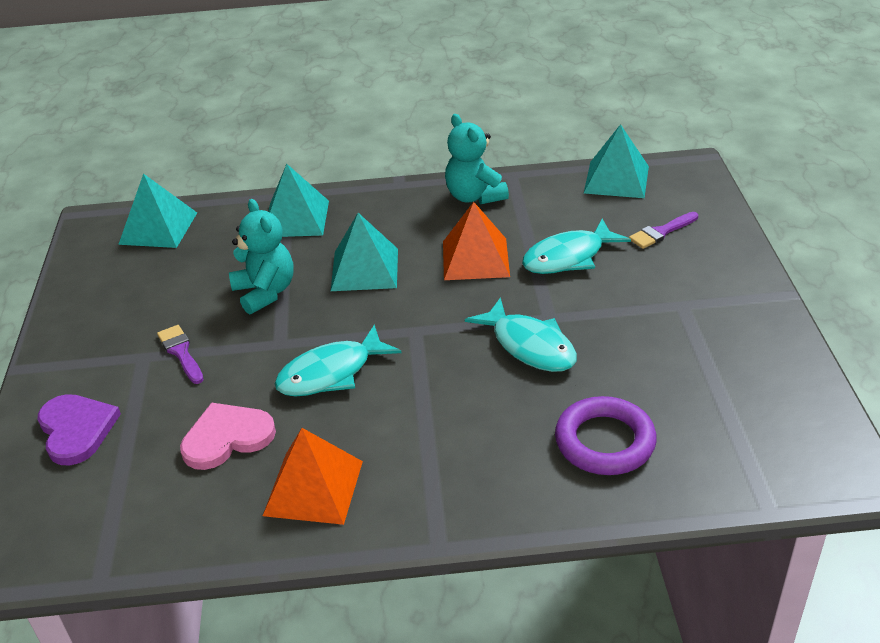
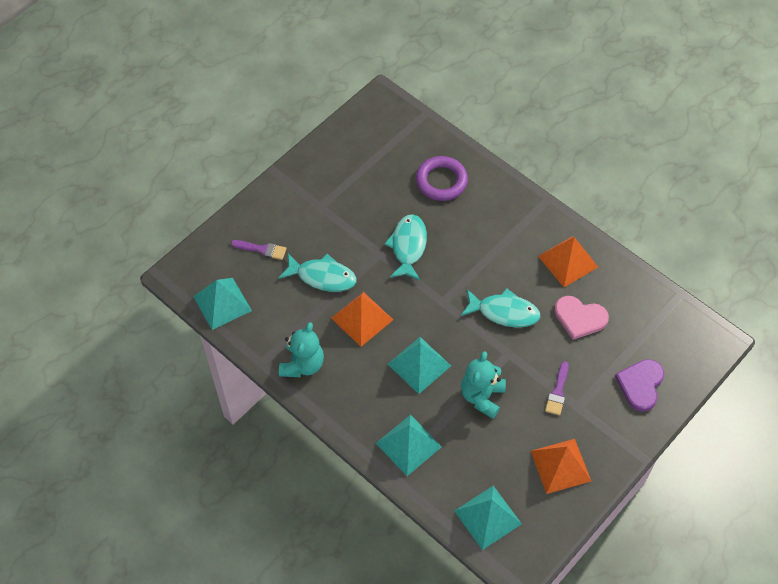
camera: 135 degrees left, 20 degrees up
none -> orange pyramid [531,439,591,494]

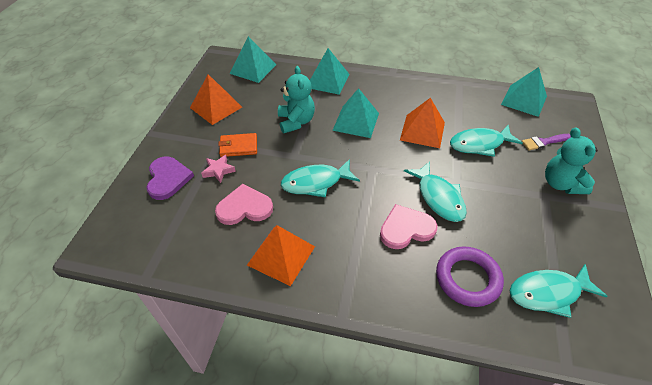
camera: 150 degrees right, 10 degrees down
turquoise teddy bear [279,322,324,377] -> turquoise teddy bear moved to [545,128,597,194]
purple brush [545,361,569,415] -> orange wallet [218,133,257,157]
none -> pink star [201,155,236,183]
none -> pink heart [380,204,438,249]
none -> turquoise fish [509,264,607,318]

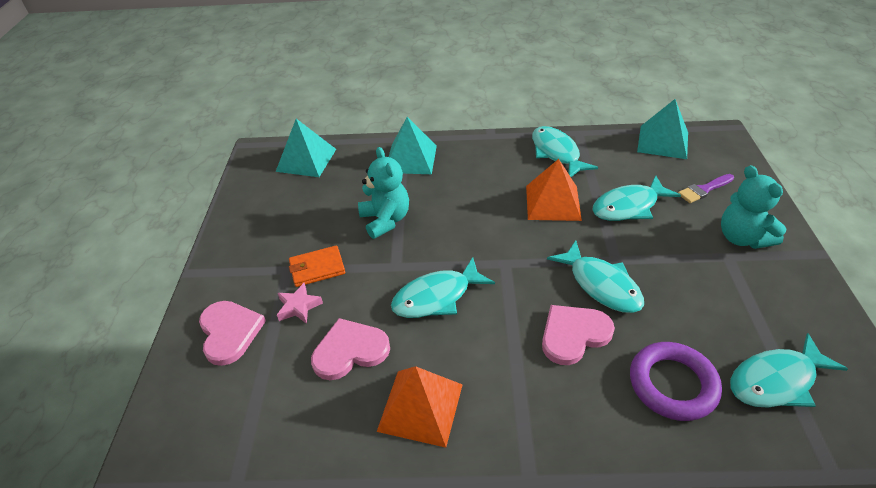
camera: 10 degrees left, 5 degrees down
purple heart [146,157,194,200] -> pink heart [199,301,266,366]
orange pyramid [190,74,242,125] -> none
turquoise pyramid [332,88,379,138] -> none
none -> turquoise fish [532,126,598,177]

